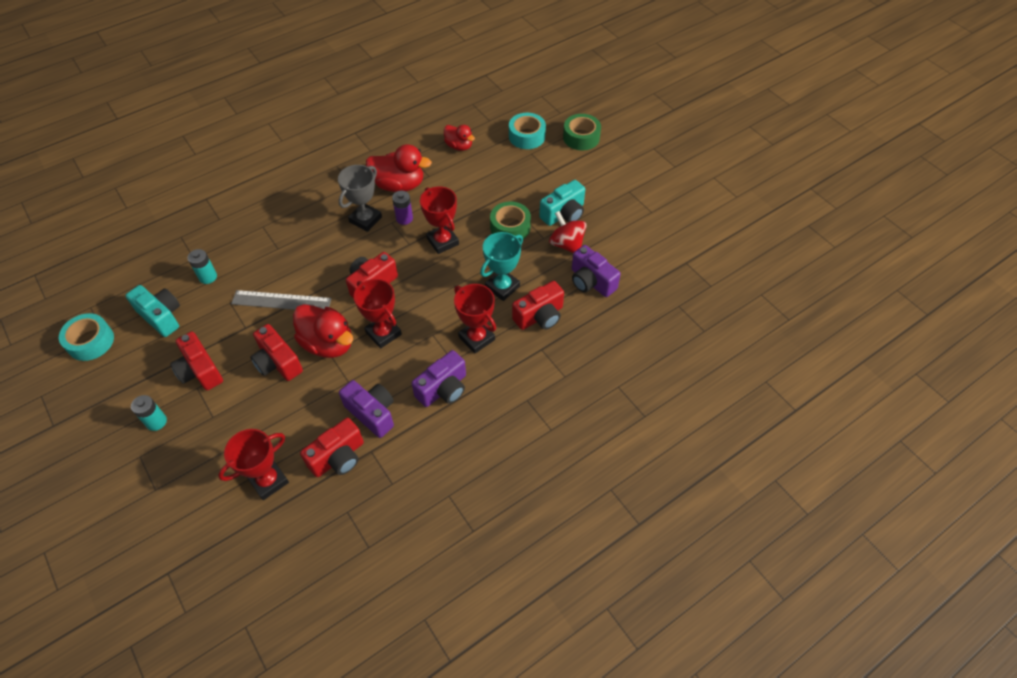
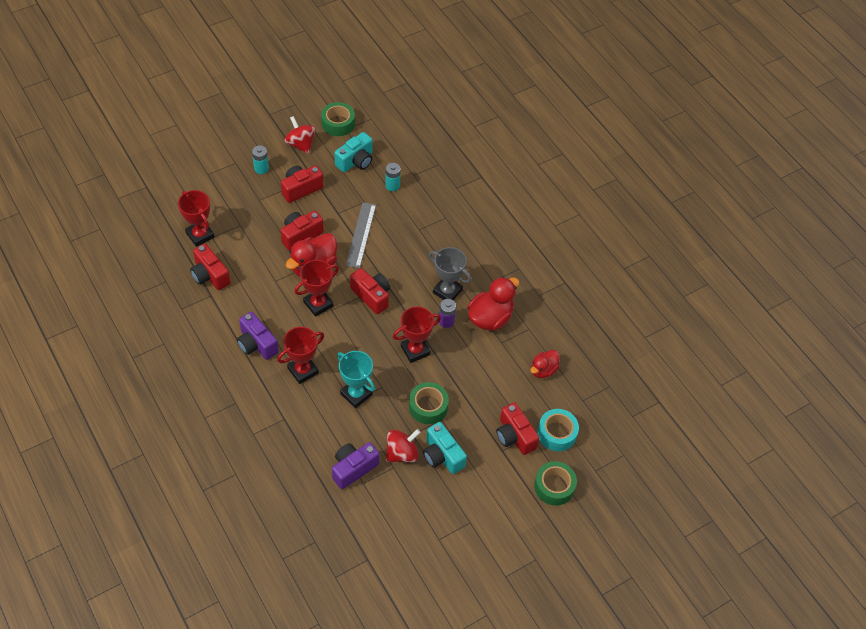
camera: 90 degrees right, 0 degrees up
turquoise tape [59,313,114,361] -> green tape [321,102,355,136]
purple camera [339,380,394,438] -> none
red duck [366,144,432,192] -> red duck turned 150 degrees counterclockwise [468,277,519,331]
red camera [512,281,564,330] -> red camera moved to [496,402,539,455]
none -> red spinning top [284,116,316,154]

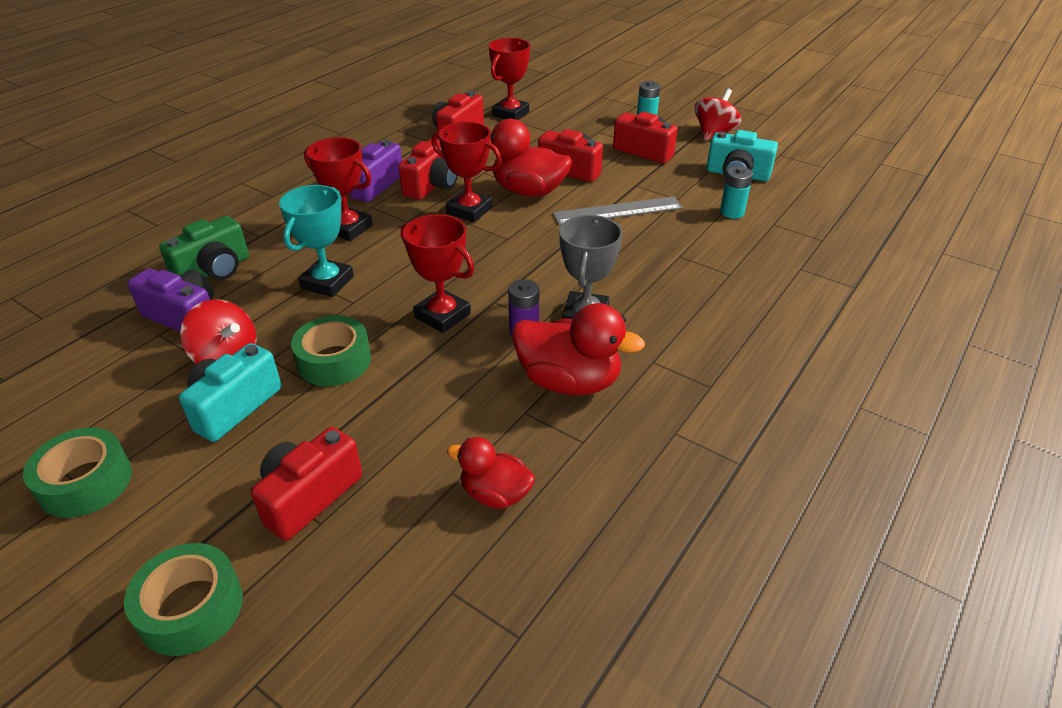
camera: 70 degrees right, 15 degrees down
green tape [321,102,355,136] -> green tape moved to [23,427,132,518]
red camera [350,268,390,314] -> red camera moved to [399,139,458,200]
turquoise tape [538,409,579,451] -> none
none -> green camera [159,216,249,280]

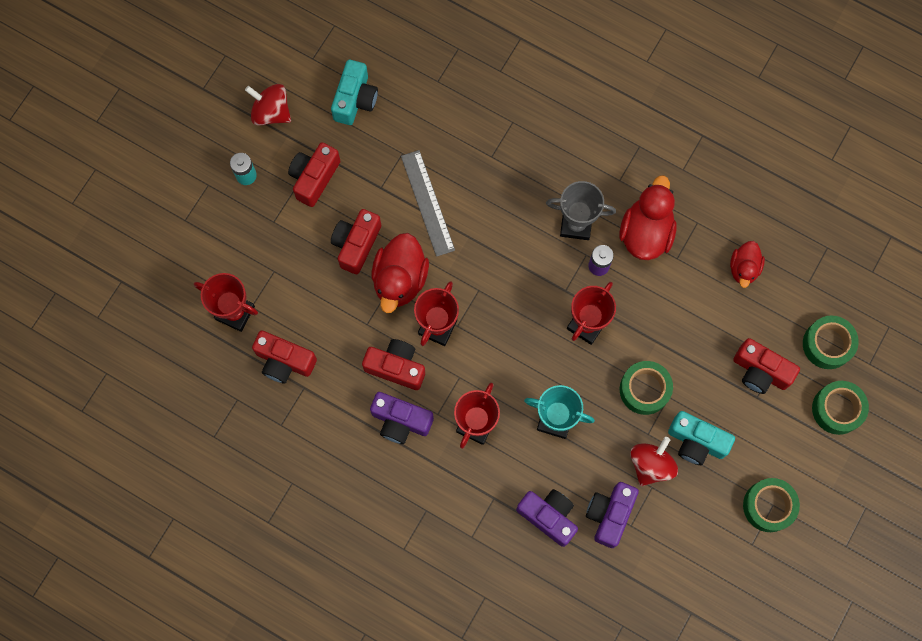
camera: 95 degrees left, 35 degrees up
green camera [159,216,249,280] -> purple camera [516,489,578,547]
turquoise battery [720,166,753,219] -> none
none -> green tape [803,316,859,369]

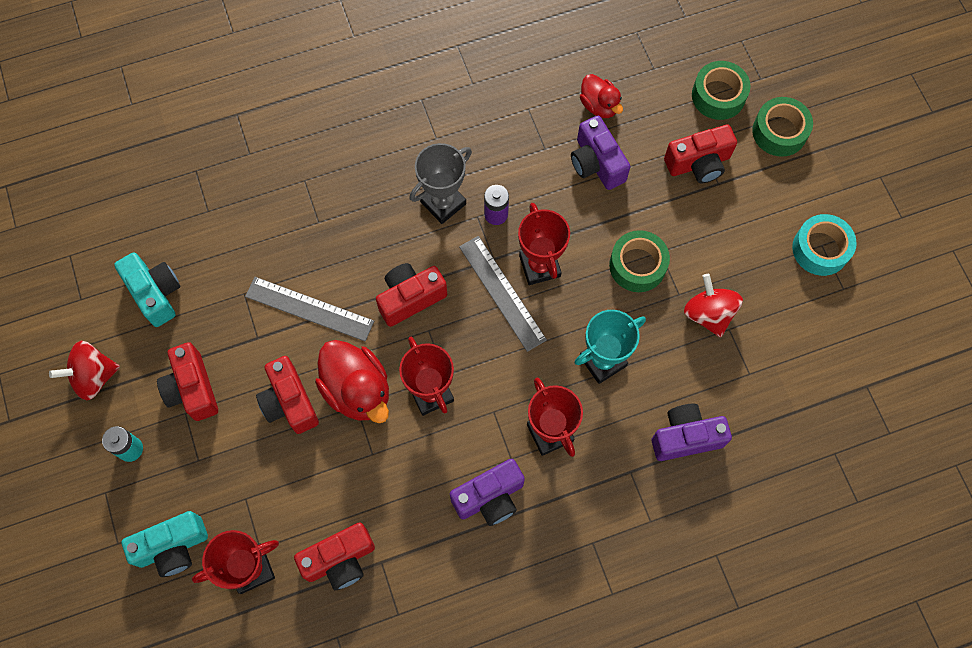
camera: 50 degrees left, 5 degrees down
red camera [362,339,425,390] -> red camera moved to [376,263,447,327]
purple camera [586,482,639,548] -> purple camera moved to [571,116,630,190]
red duck [619,175,677,260] -> none
turquoise camera [668,411,735,465] -> turquoise camera moved to [121,511,208,577]
green tape [743,478,800,532] -> turquoise tape [792,214,857,276]
none -> grey ruler [459,236,547,352]

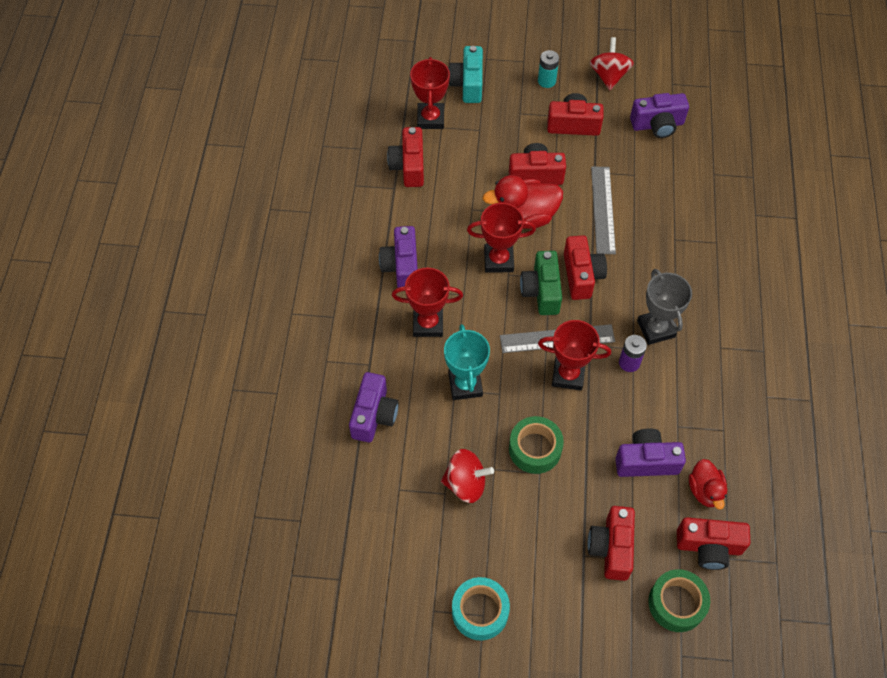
camera: 115 degrees right, 10 degrees down
turquoise camera [114,252,180,327] -> purple camera [630,93,689,138]
grey ruler [245,277,374,341] -> grey ruler turned 45 degrees counterclockwise [591,167,616,254]
red duck [580,74,623,118] -> red duck turned 90 degrees counterclockwise [689,459,727,510]
green tape [752,97,813,157] -> none
none -> green camera [520,251,562,315]
none -> red camera [677,517,750,570]

